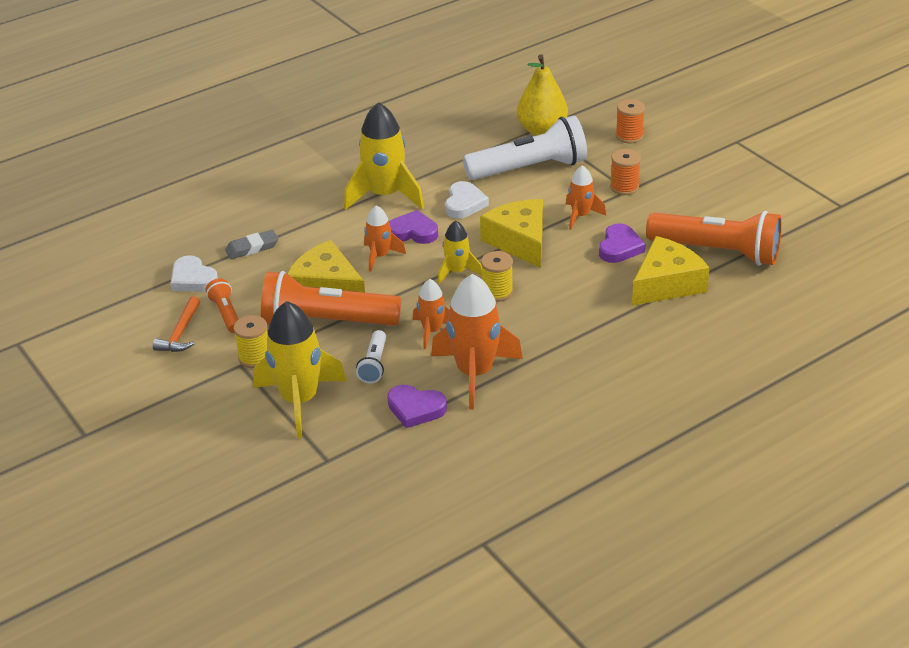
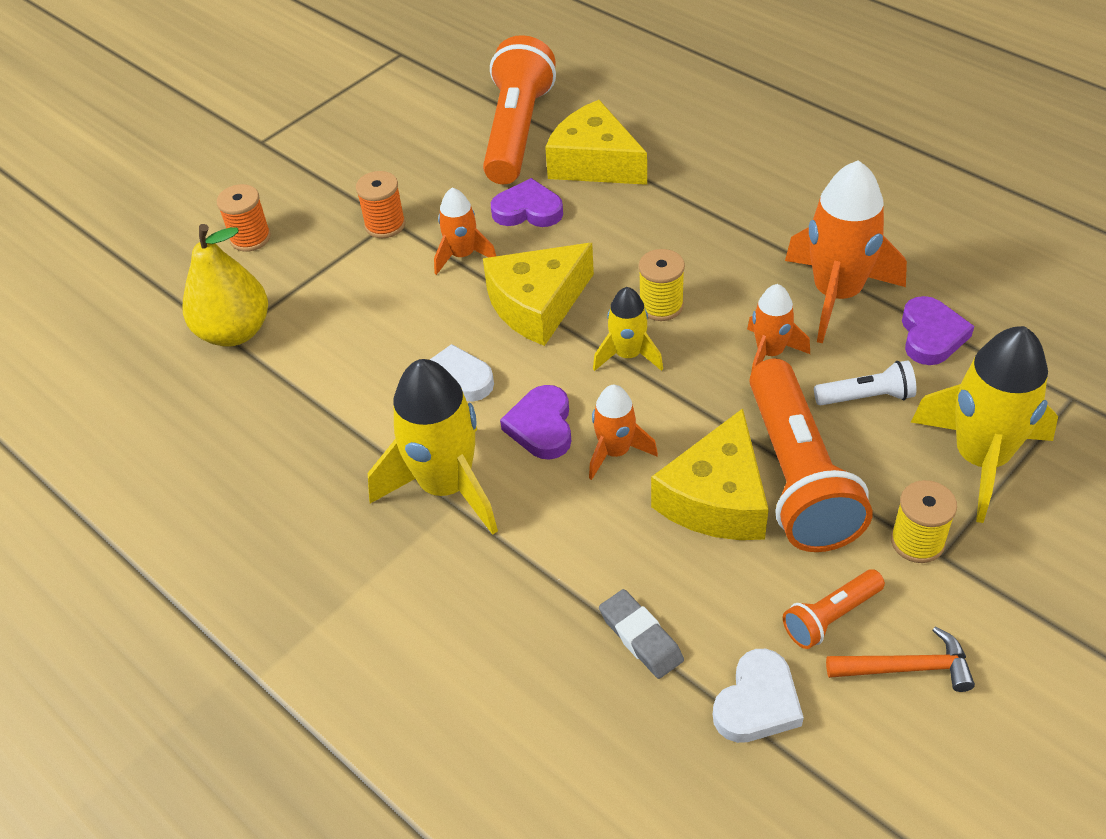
camera: 100 degrees left, 10 degrees up
white flashlight [463,115,587,180] -> none

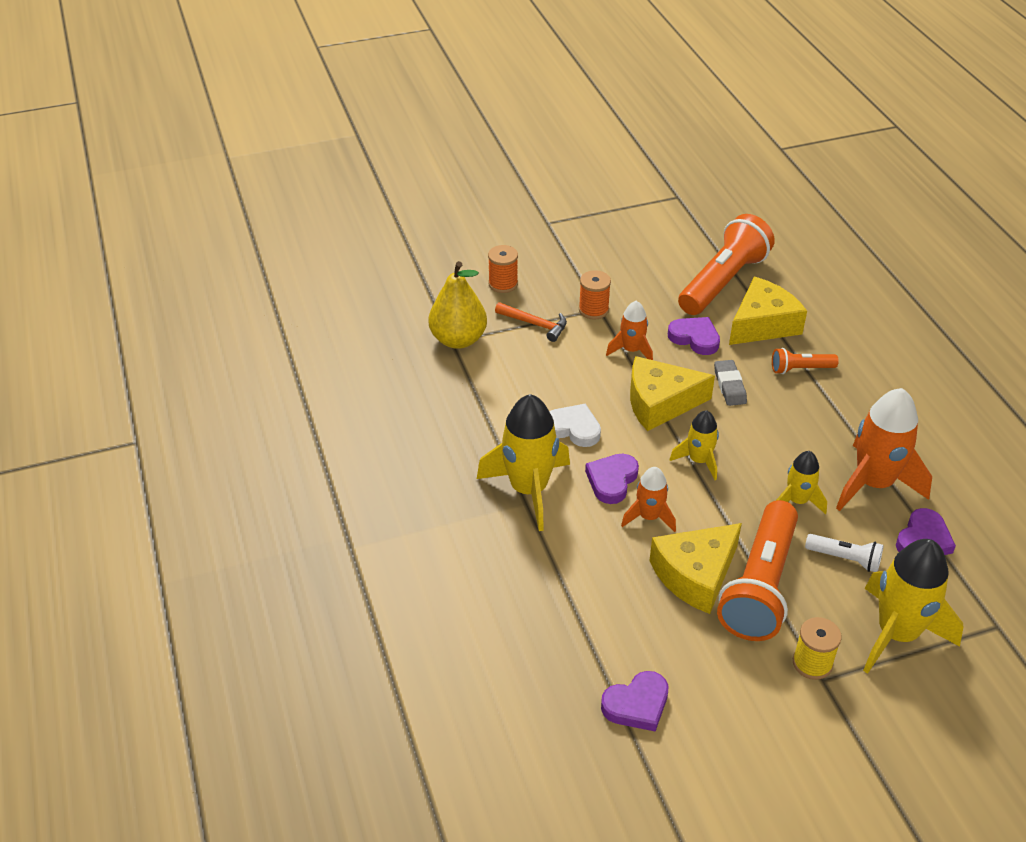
camera: 25 degrees right, 5 degrees down
yellow cheese [545,100,647,185] -> yellow cheese turned 75 degrees clockwise [729,277,807,345]
grey eraser [599,589,684,679] -> grey eraser moved to [714,360,747,406]
yellow spool [639,249,685,321] -> none
white heart [713,649,804,743] -> purple heart [601,671,668,732]
orange rocket [747,284,810,373] -> yellow rocket [776,451,827,514]
orange flashlight [783,569,885,649] -> orange flashlight moved to [772,348,839,374]
orange hammer [826,627,975,692] -> orange hammer moved to [495,302,567,342]

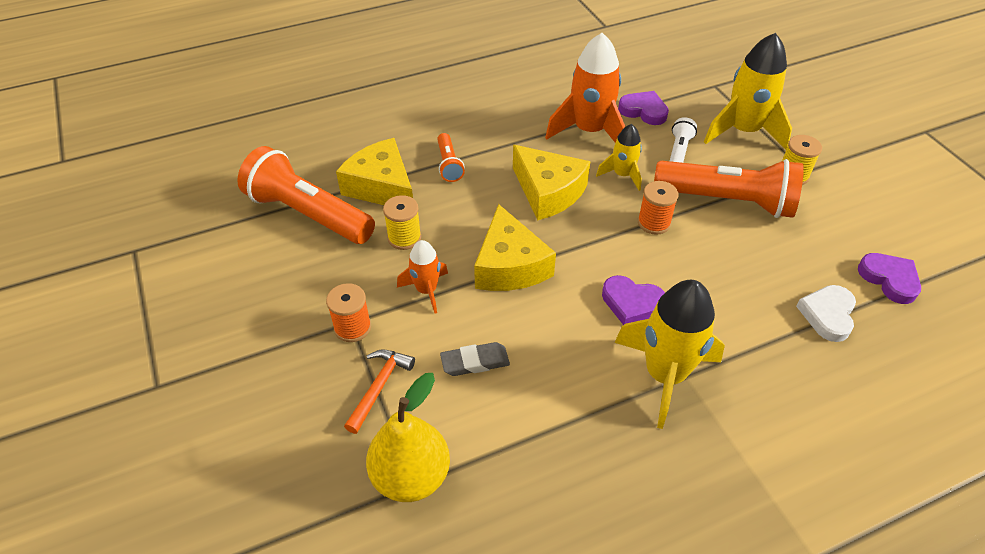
camera: 95 degrees left, 5 degrees up
orange spool [488,245,518,293] -> orange spool moved to [638,181,679,235]
white heart [549,404,601,447] -> white heart moved to [796,285,856,342]
orange rocket [621,467,676,532] -> none
yellow cheese [649,523,742,614] -> yellow cheese moved to [513,145,590,220]
purple heart [668,317,720,355] -> yellow spool [383,195,421,250]
yellow rocket [670,410,719,480] -> none
grey eraser [714,360,747,406] -> grey eraser moved to [440,342,510,376]

